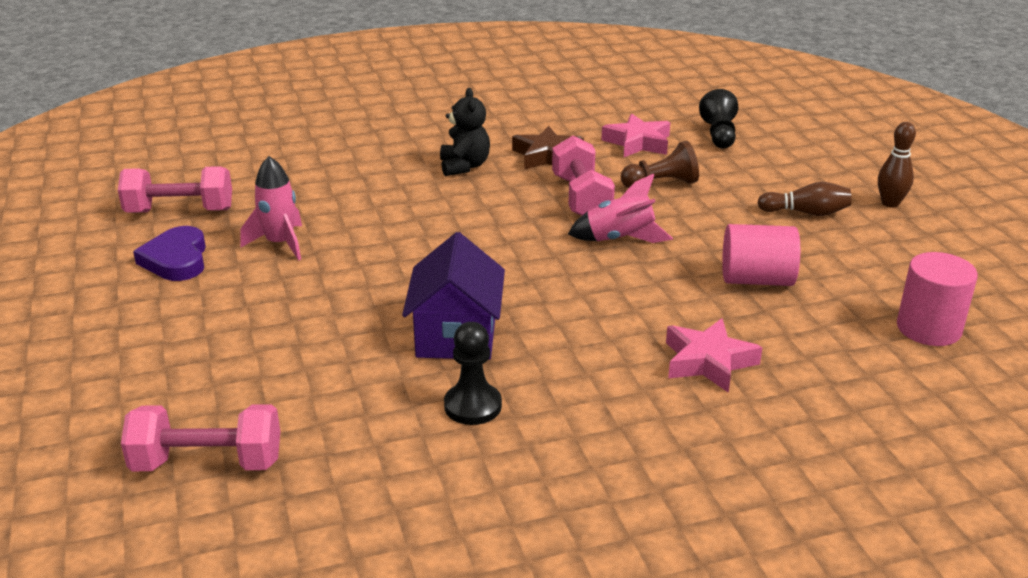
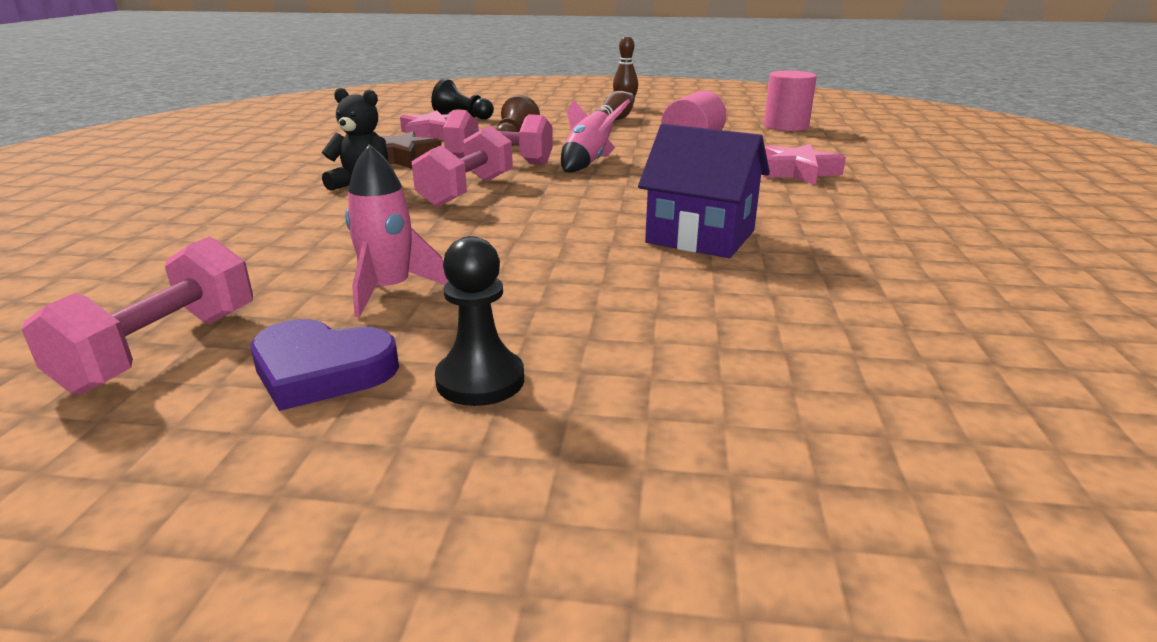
camera: 65 degrees left, 5 degrees down
pink dumbbell [121,404,280,471] -> pink dumbbell moved to [412,125,513,207]
black pawn [444,322,502,425] -> black pawn moved to [435,236,524,406]

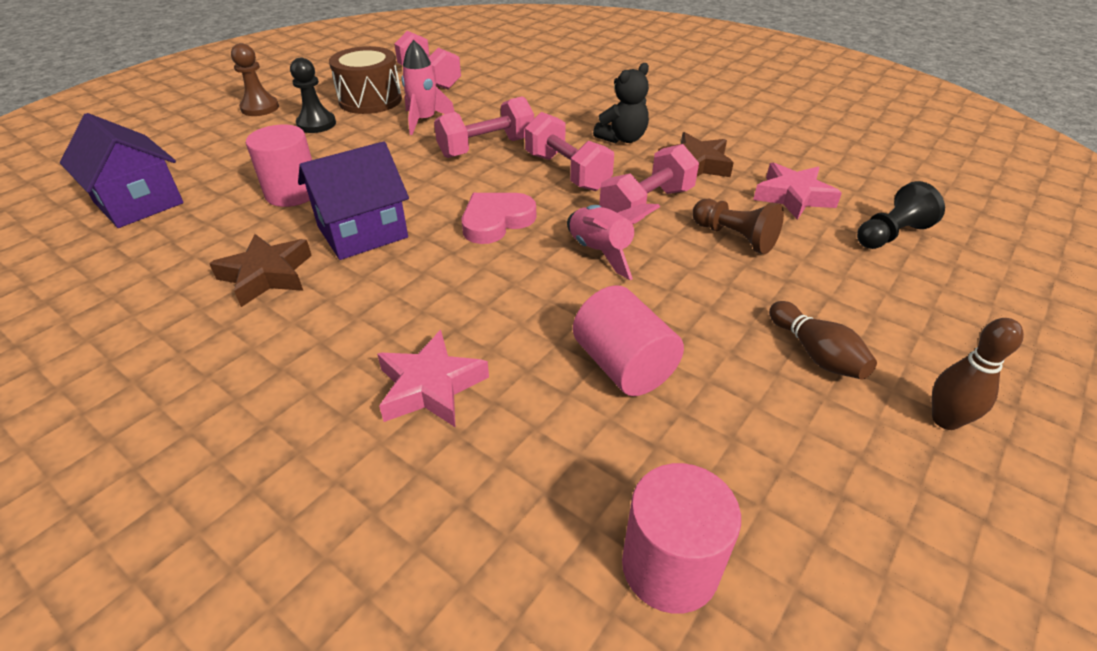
camera: 120 degrees right, 15 degrees up
purple heart [251,319,399,411] -> brown drum [329,46,402,114]
none -> purple house [60,113,184,228]
none -> brown star [209,234,312,307]
none -> brown pawn [231,43,279,116]
none -> pink cylinder [246,125,312,207]
none -> pink dumbbell [434,96,534,158]
none -> pink heart [462,193,536,244]

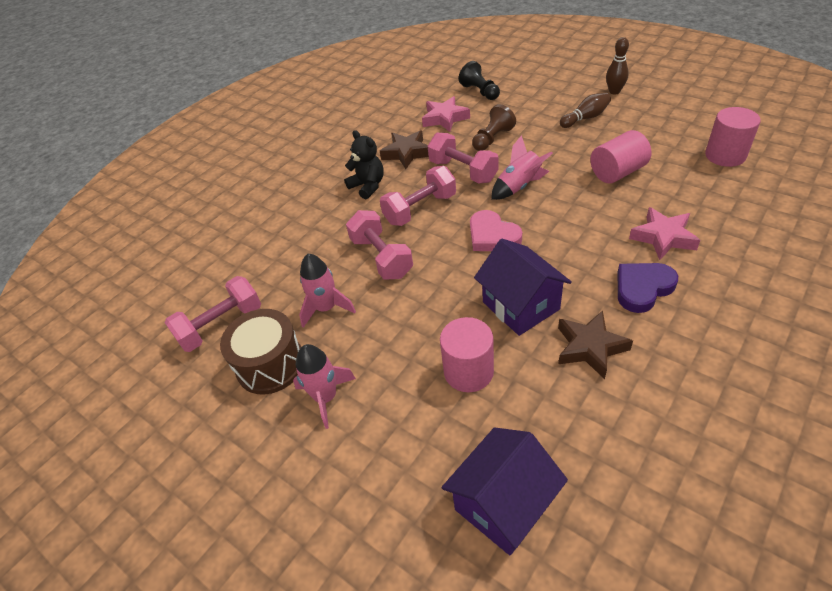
camera: 85 degrees left, 5 degrees up
brown pawn [231,43,279,116] -> none
black pawn [290,58,336,133] -> pink rocket [293,344,356,429]
none -> purple heart [618,263,678,313]

